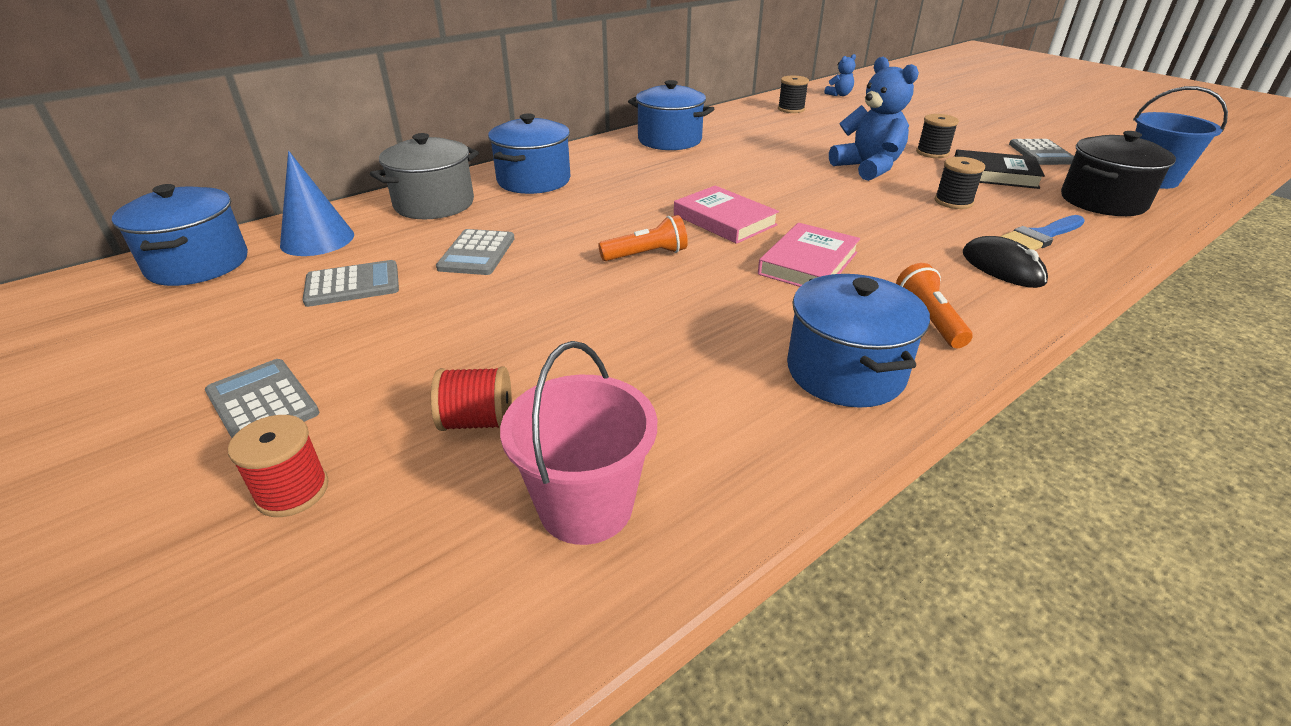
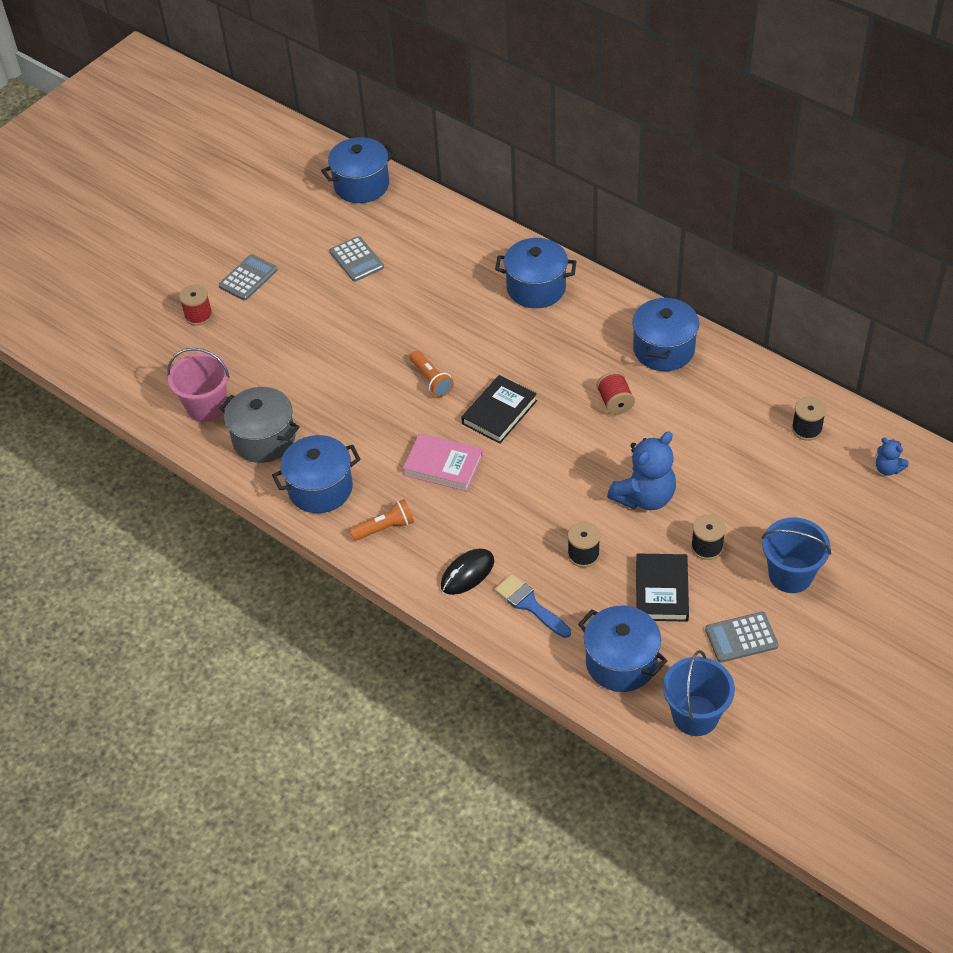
camera: 80 degrees right, 15 degrees up
blue cone [280,151,354,256] -> none
grey pot [370,133,479,219] -> grey pot moved to [219,387,300,463]
red spool [431,366,512,431] -> red spool moved to [597,371,635,415]
grey calculator [436,229,515,275] -> none
pink book [674,185,779,244] -> black book [461,375,537,444]
black pot [1061,131,1176,216] -> blue pot [578,606,667,692]
none -> blue bucket [761,518,831,593]

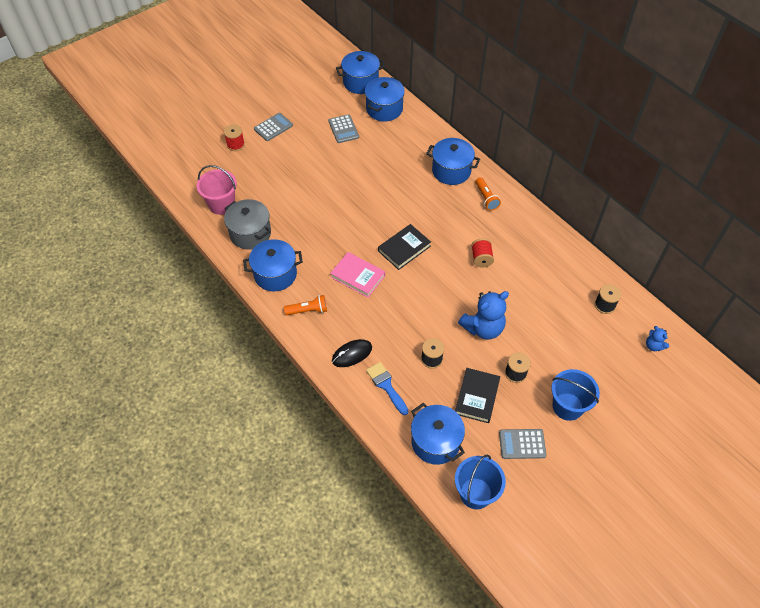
camera: 10 degrees right, 5 degrees up
orange flashlight [410,350,454,397] -> orange flashlight moved to [476,177,501,211]
blue pot [632,296,699,371] -> blue pot moved to [365,77,405,122]

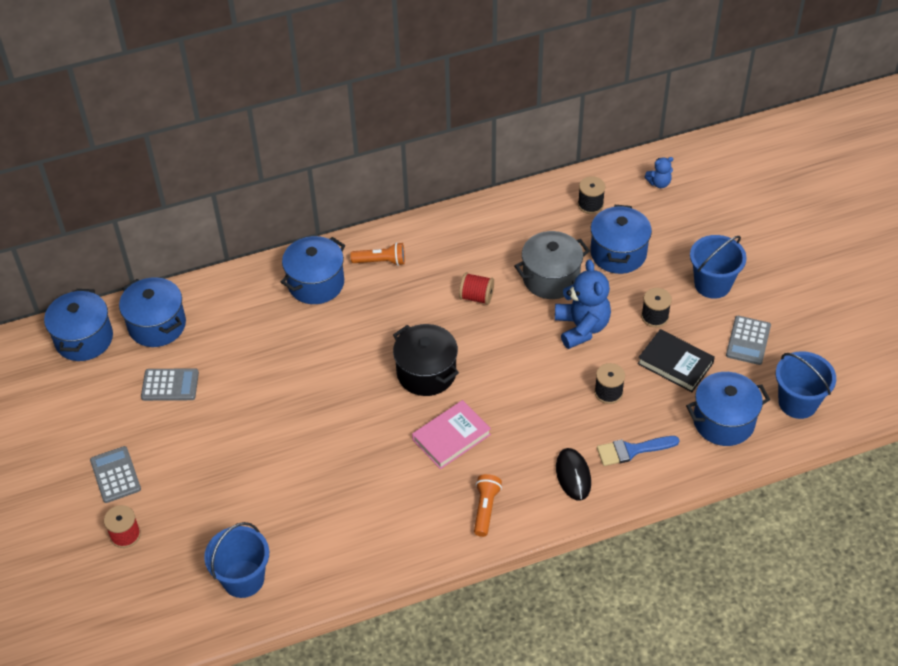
camera: 70 degrees left, 5 degrees down
pink bucket [196,165,237,215] -> blue bucket [204,522,269,598]
grey pot [224,199,271,250] -> grey pot moved to [514,231,590,299]
blue pot [243,239,303,291] -> blue pot moved to [590,205,652,274]
black book [378,224,431,270] -> black pot [393,324,459,396]

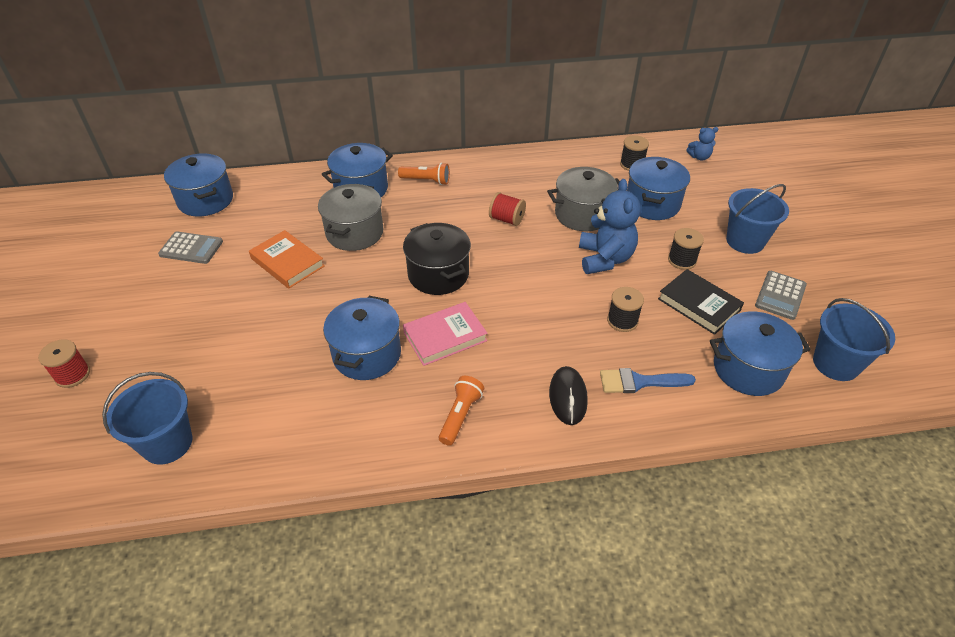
camera: 10 degrees right, 5 degrees down
blue pot [44,289,113,361] -> blue pot moved to [323,296,401,380]
grey calculator [90,446,141,503] -> none
none -> orange book [249,230,325,289]
none -> grey pot [318,184,384,251]

